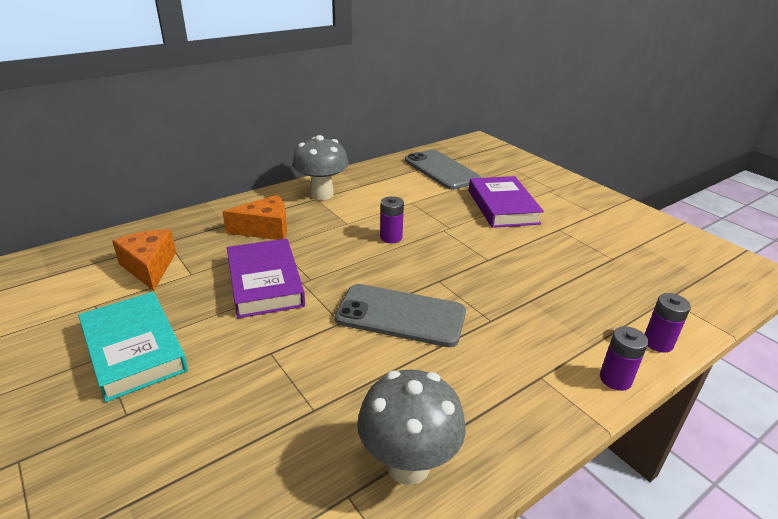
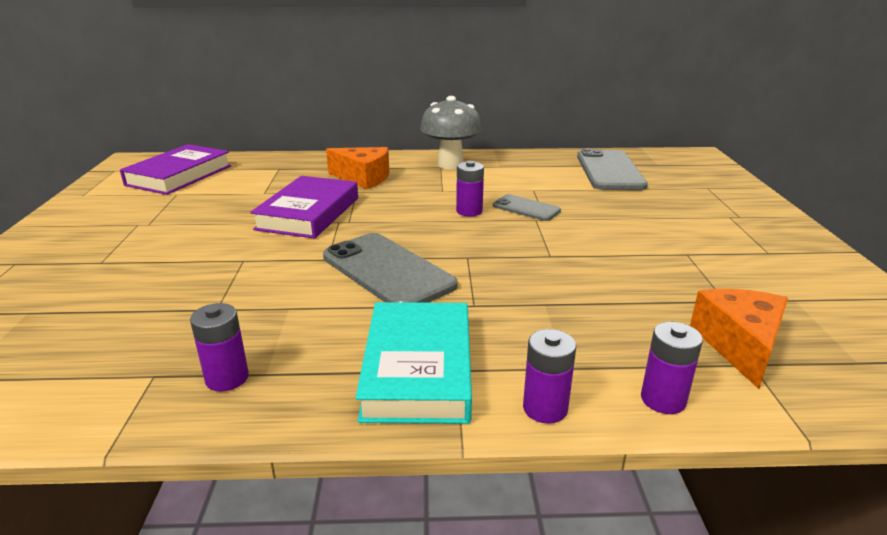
camera: 35 degrees right, 5 degrees down
turquoise book [78,292,188,402] -> turquoise book moved to [355,302,472,424]
orange cheese [112,229,176,291] -> orange cheese moved to [690,289,788,389]
grey mushroom [357,369,466,485] -> purple battery [190,303,249,392]
purple book [469,176,544,228] -> purple book moved to [120,144,231,195]
none -> grey phone [493,194,561,221]

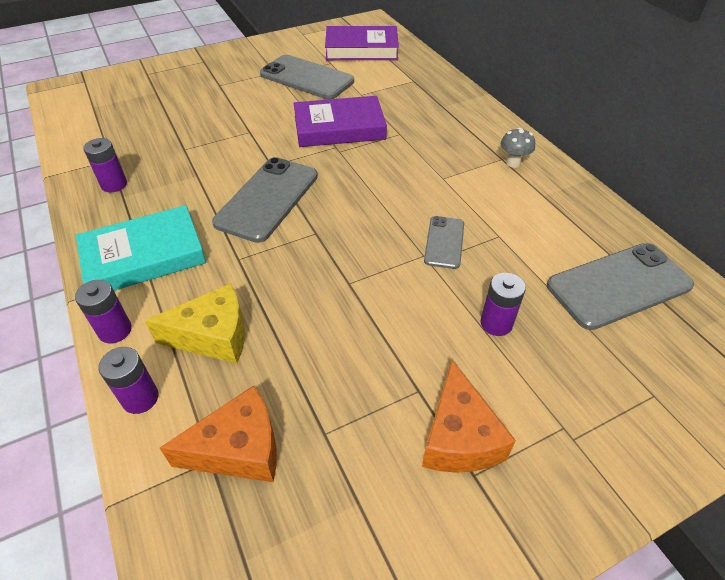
camera: 65 degrees right, 20 degrees up
orange cheese [326,147,389,189] -> orange cheese moved to [422,360,516,473]
grey mushroom [420,96,482,170] -> grey mushroom [501,128,535,168], size x0.50
purple battery [456,161,484,217] -> purple battery moved to [480,273,526,336]
none -> yellow cheese [145,283,245,364]
none -> grey phone [260,55,354,99]

